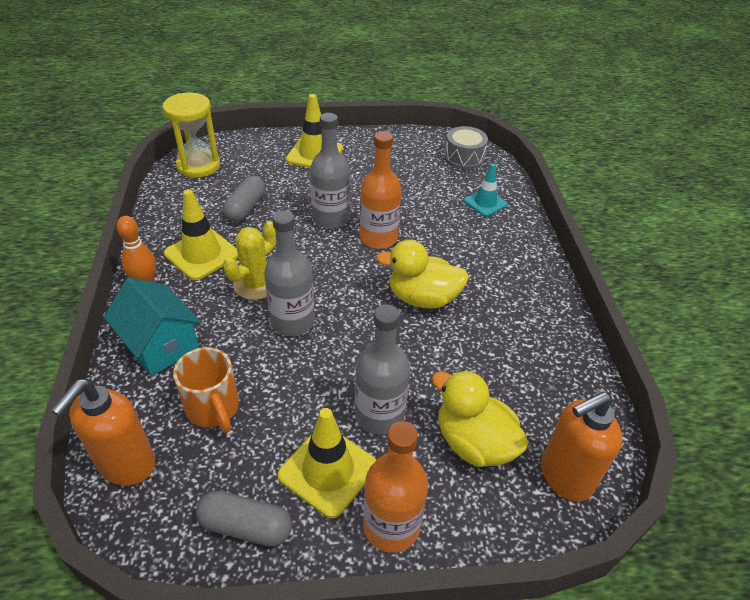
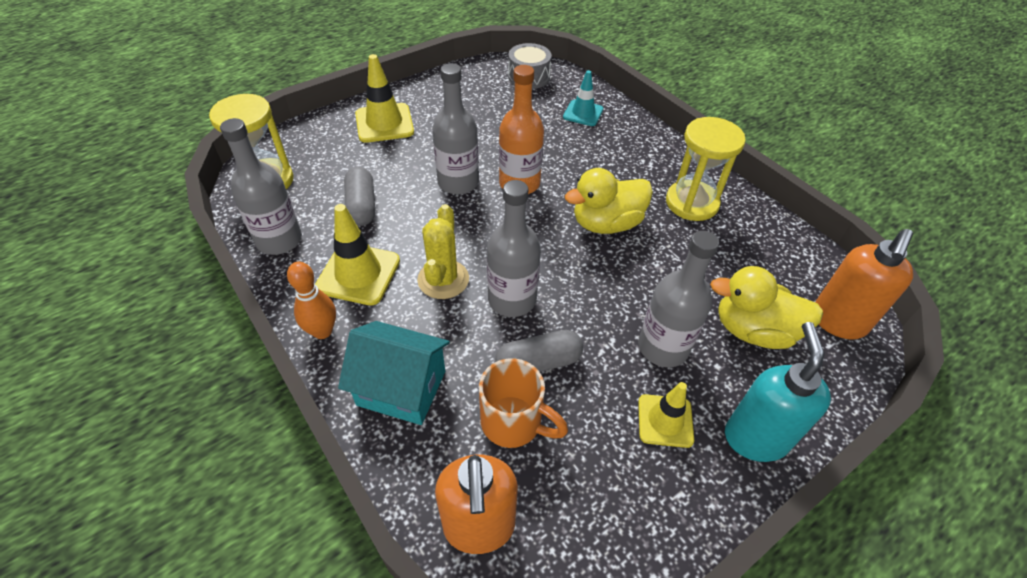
camera: 30 degrees left, 5 degrees up
grey capsule [196,491,292,547] -> grey capsule moved to [495,330,583,372]
yellow traffic cone [278,408,376,518] -> yellow traffic cone [638,382,694,448], size x0.66
orange bottle [363,421,428,553] -> turquoise soap dispenser [725,322,831,462]
none -> grey bottle [220,118,302,255]
none -> yellow hourglass [666,117,746,221]

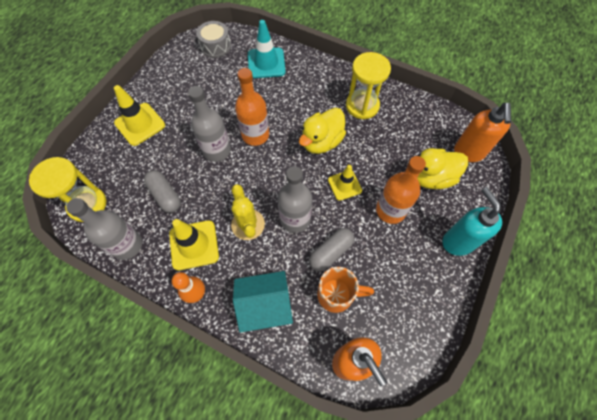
camera: 25 degrees left, 15 degrees up
turquoise traffic cone [563,70,603,126] -> turquoise traffic cone [248,20,286,78], size x1.53
grey bottle [638,231,719,367] -> orange bottle [376,156,426,224]
yellow traffic cone [638,382,694,448] -> yellow traffic cone moved to [328,165,362,201]

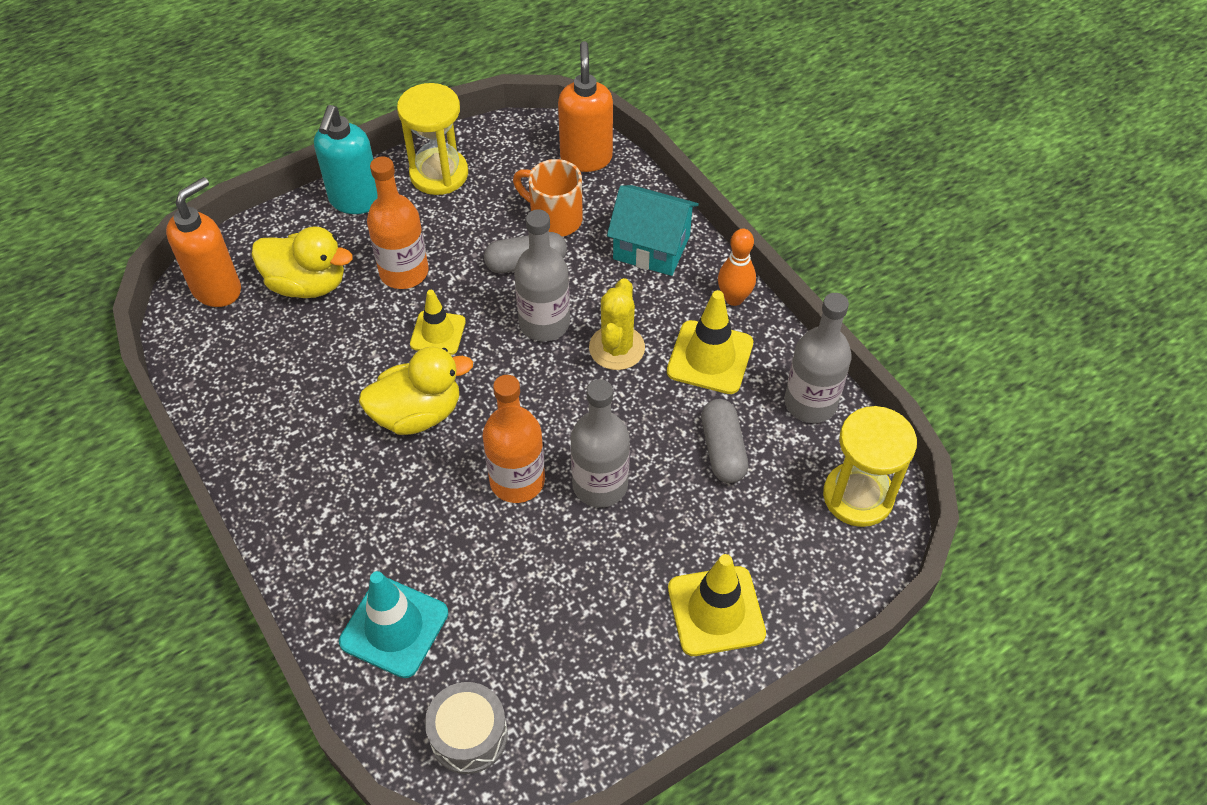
camera: 150 degrees left, 10 degrees down
yellow hourglass [346,52,391,119] -> yellow hourglass moved to [397,83,468,195]

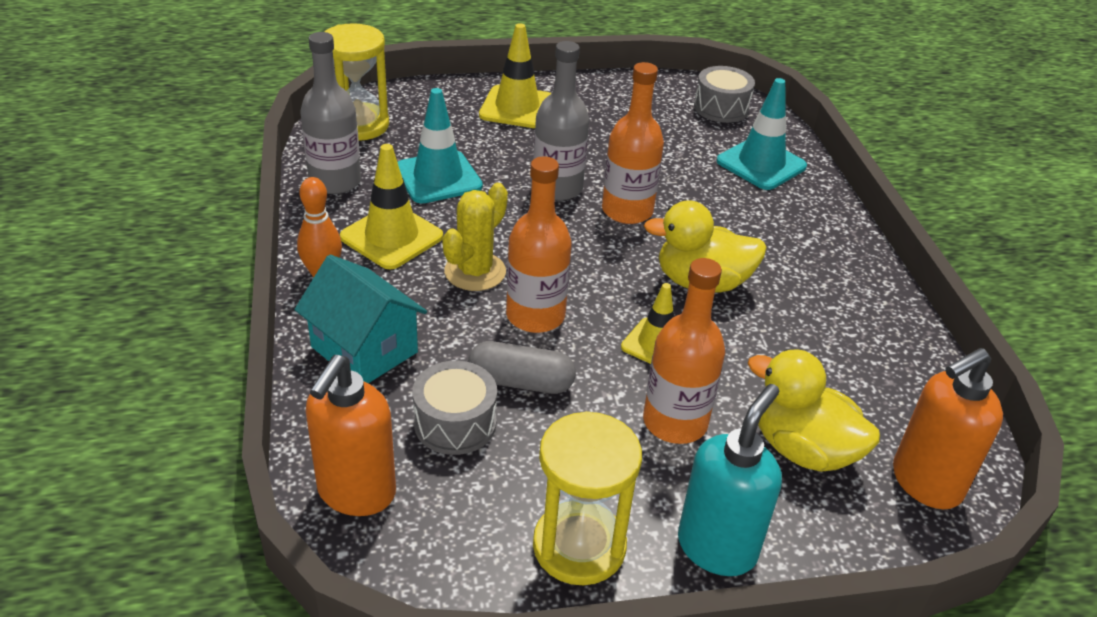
camera: 160 degrees left, 15 degrees down
orange mug [513,159,583,237] -> grey drum [413,361,497,455]
grey bottle [514,209,570,342] -> orange bottle [506,156,572,333]
grey capsule [701,399,748,483] -> turquoise traffic cone [398,88,483,204]

